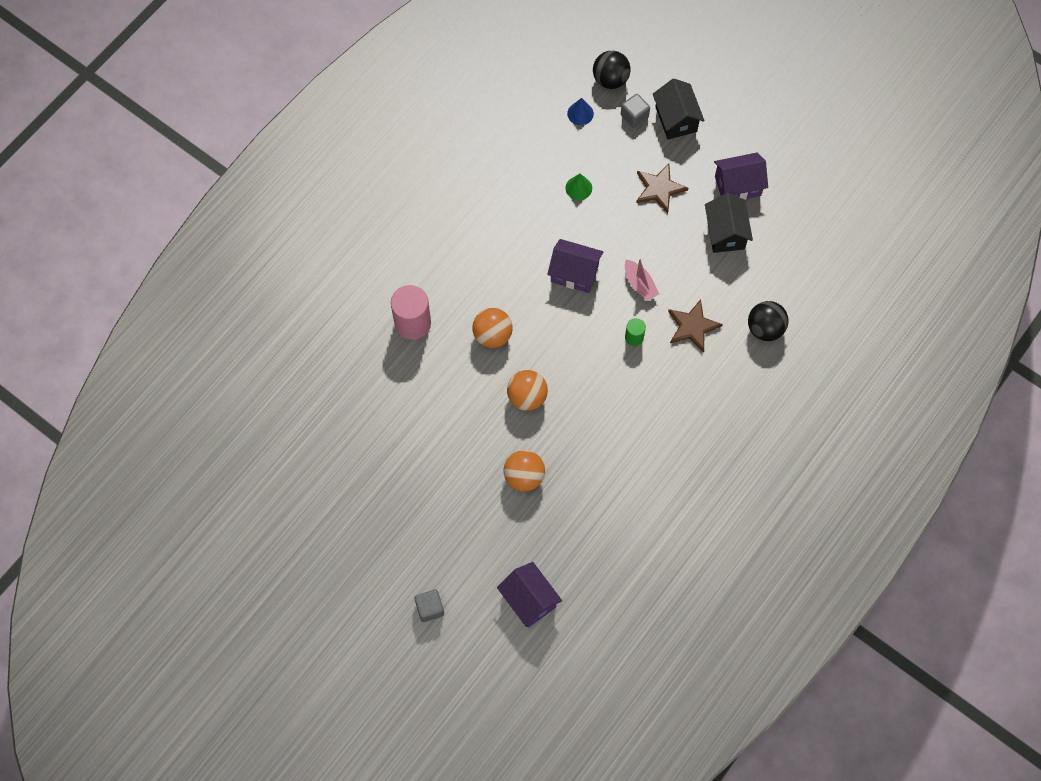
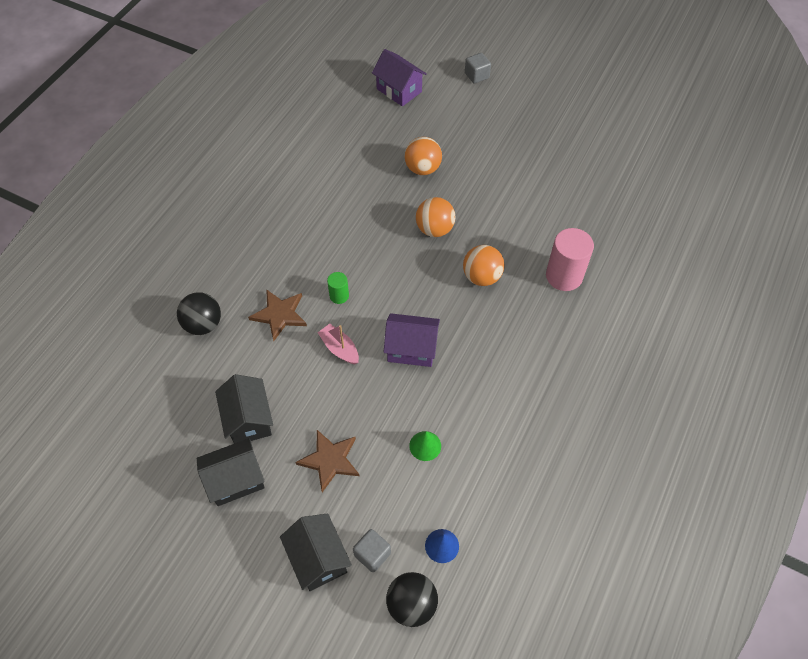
camera: 170 degrees right, 10 degrees down
purple house [714,153,768,200] -> black house [197,438,265,506]

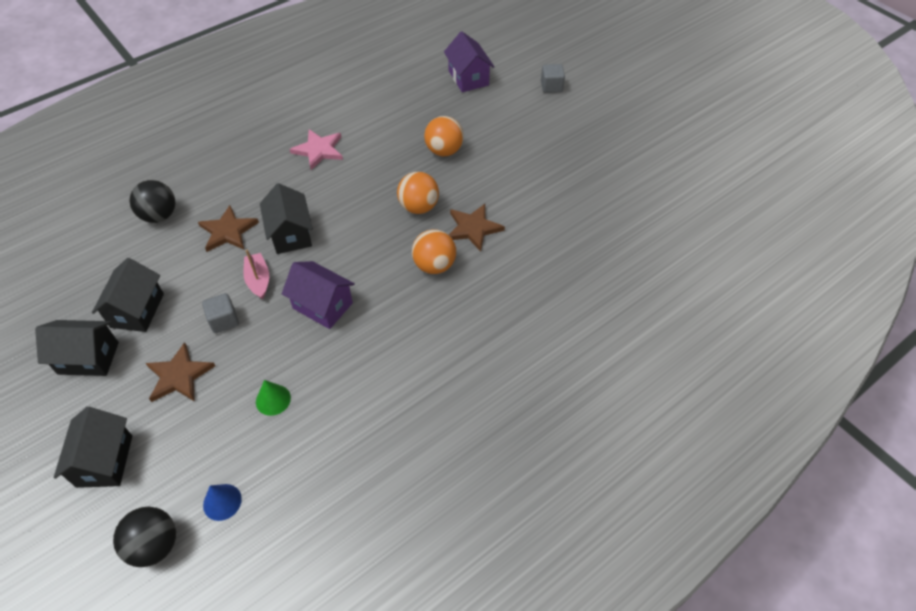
camera: 25 degrees right, 5 degrees down
green cylinder [327,272,349,304] -> black house [260,183,313,254]
grey cube [353,529,391,572] -> grey cube moved to [202,293,239,333]
pink cylinder [546,228,594,291] -> none
none -> pink star [289,129,343,170]
none -> brown star [449,204,505,251]

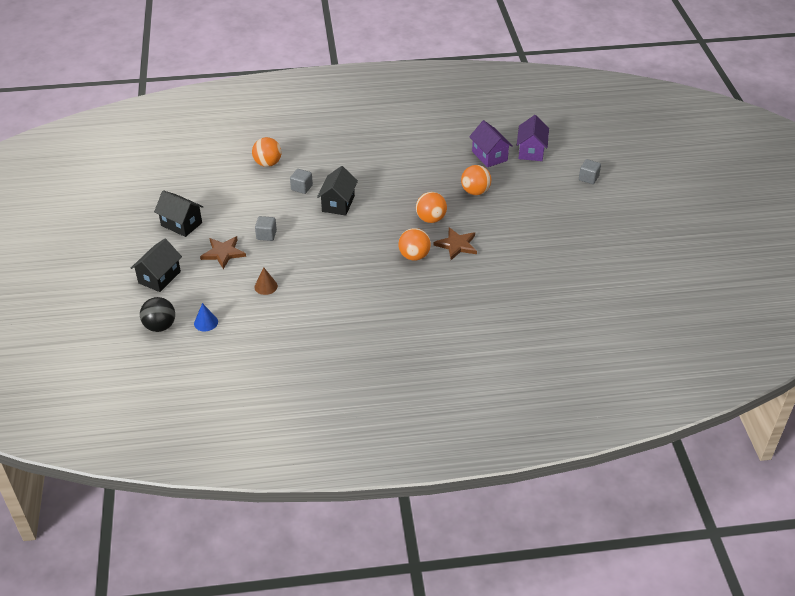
camera: 30 degrees right, 10 degrees down
black house [92,258,164,332] -> none
black ball [130,180,175,223] -> orange ball [252,137,282,167]
brown star [198,205,259,252] -> grey cube [290,169,313,194]
pink boat [243,250,269,299] -> none
green cone [256,380,291,416] -> brown cone [254,267,278,295]
purple house [282,261,355,329] -> purple house moved to [469,120,513,167]
pink star [289,129,343,170] -> none

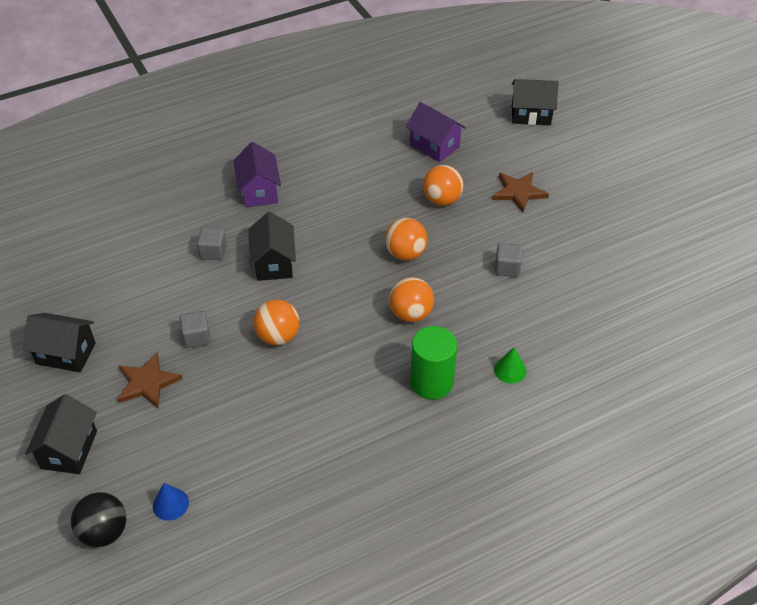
camera: 20 degrees left, 5 degrees up
orange ball [252,137,282,167] -> orange ball moved to [253,299,300,345]
brown cone [254,267,278,295] -> none
brown star [434,227,477,260] -> brown star moved to [492,172,549,213]
purple house [517,115,549,161] -> purple house moved to [233,142,281,207]
grey cube [579,159,601,184] -> grey cube moved to [495,243,522,277]
none -> green cylinder [410,326,457,400]
none -> green cone [494,347,527,384]
none -> black house [512,79,559,125]

